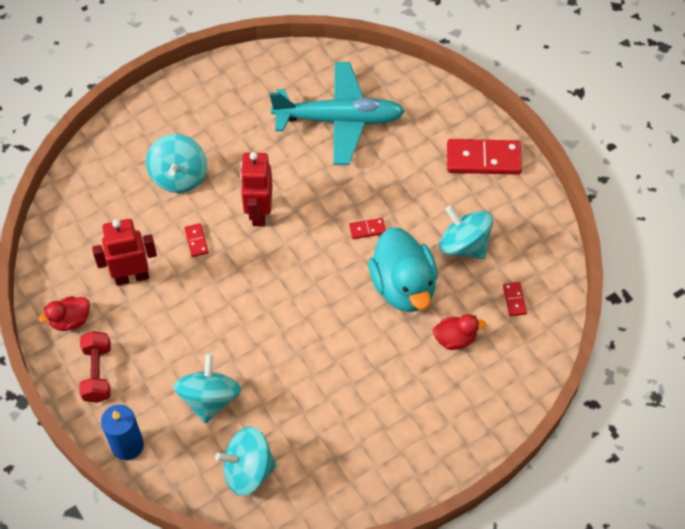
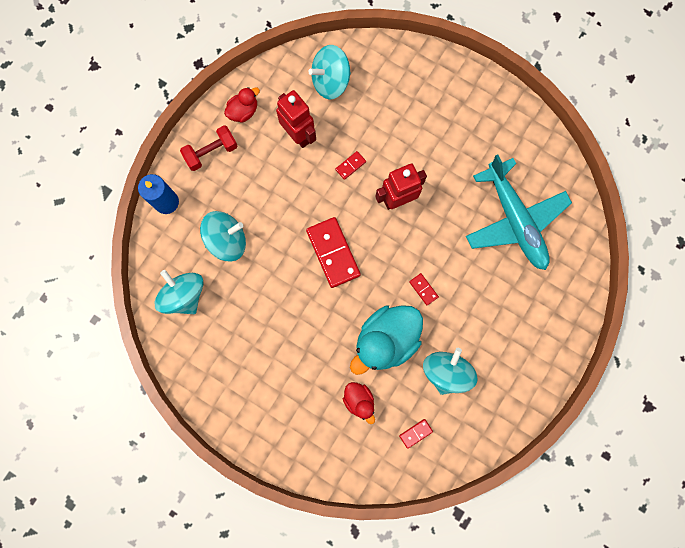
camera: 65 degrees right, 20 degrees up
red duck [38,296,90,331] -> red duck turned 105 degrees clockwise [224,87,260,123]
turquoise spinning top [146,134,207,193] -> turquoise spinning top moved to [309,45,351,99]
red domino [447,139,522,175] -> red domino moved to [306,217,361,288]

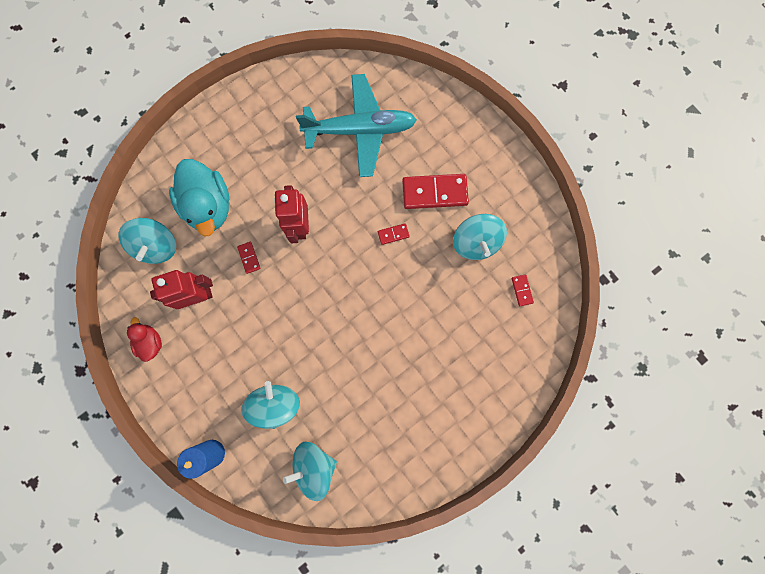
camera: 70 degrees left, 0 degrees up
red dumbbell [180,125,238,171] -> none
red domino [306,217,361,288] -> red domino moved to [402,174,469,209]
red duck [343,382,375,424] -> none
turquoise duck [350,305,423,375] -> turquoise duck moved to [169,159,229,236]
turquoise spinning top [423,348,478,395] -> turquoise spinning top turned 135 degrees counterclockwise [453,214,507,260]

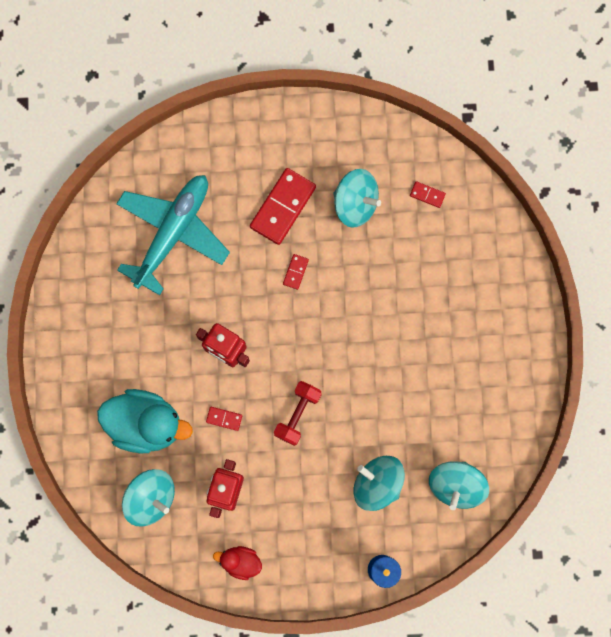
camera: 55 degrees left, 0 degrees up
none -> red dumbbell [274,381,322,446]

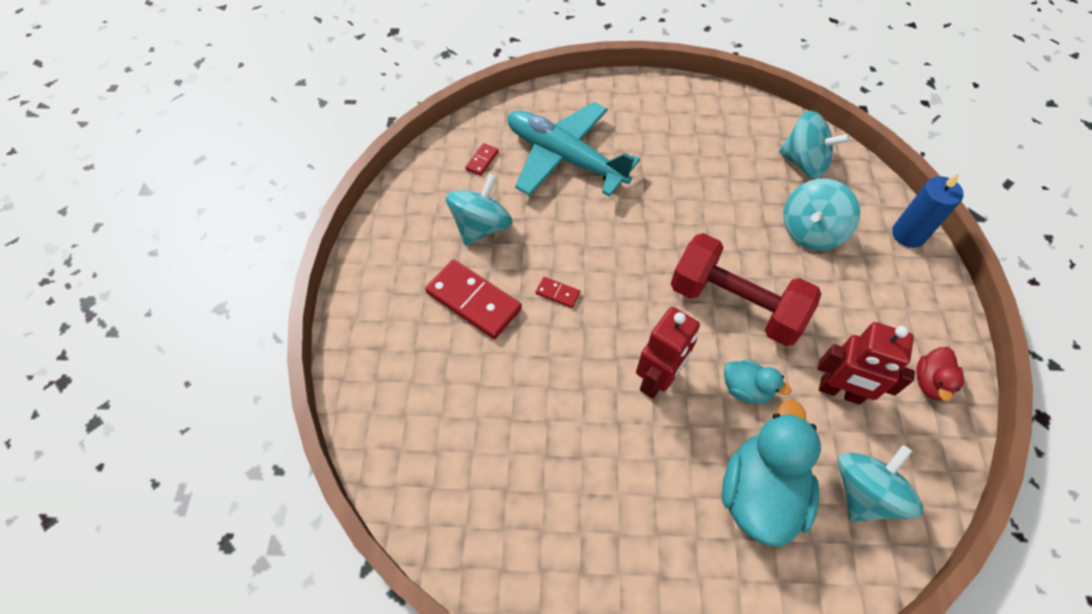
camera: 85 degrees left, 20 degrees down
turquoise plane [117,175,230,295] -> turquoise plane moved to [507,102,640,197]
red domino [206,407,242,431] -> turquoise duck [724,360,791,404]
red dumbbell [274,381,322,446] -> red dumbbell [671,233,821,346], size x1.75

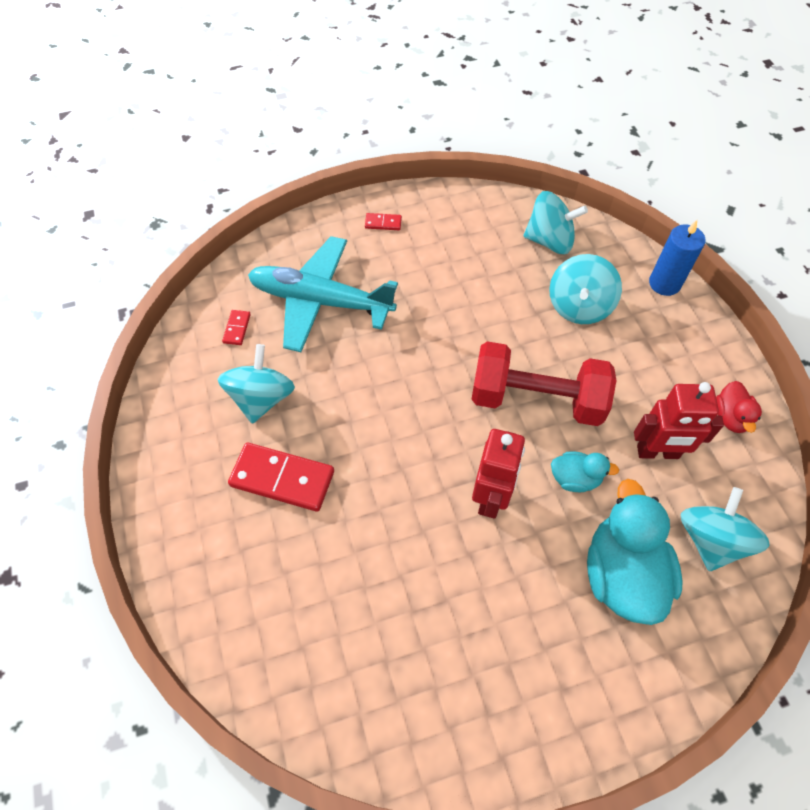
camera: 20 degrees left, 0 degrees up
red domino [536,277,580,308] -> red domino moved to [365,213,402,230]

